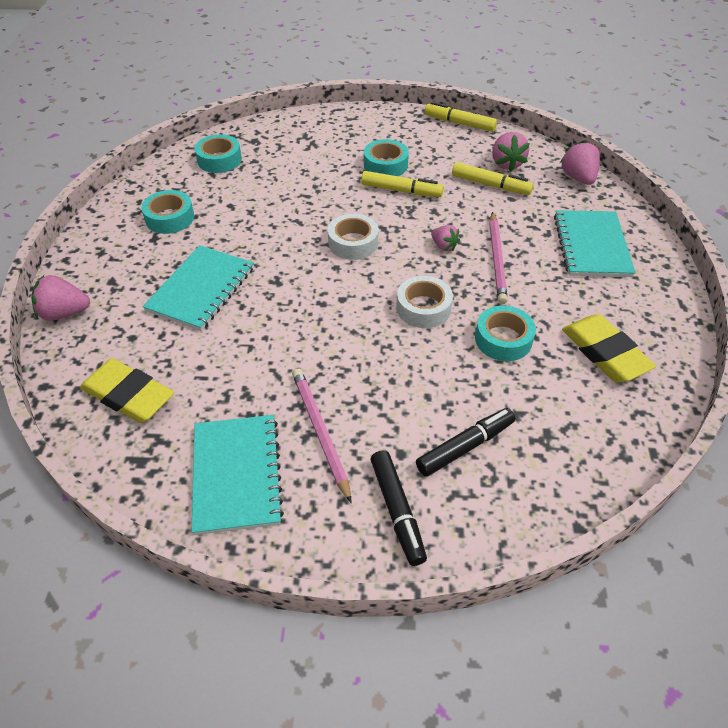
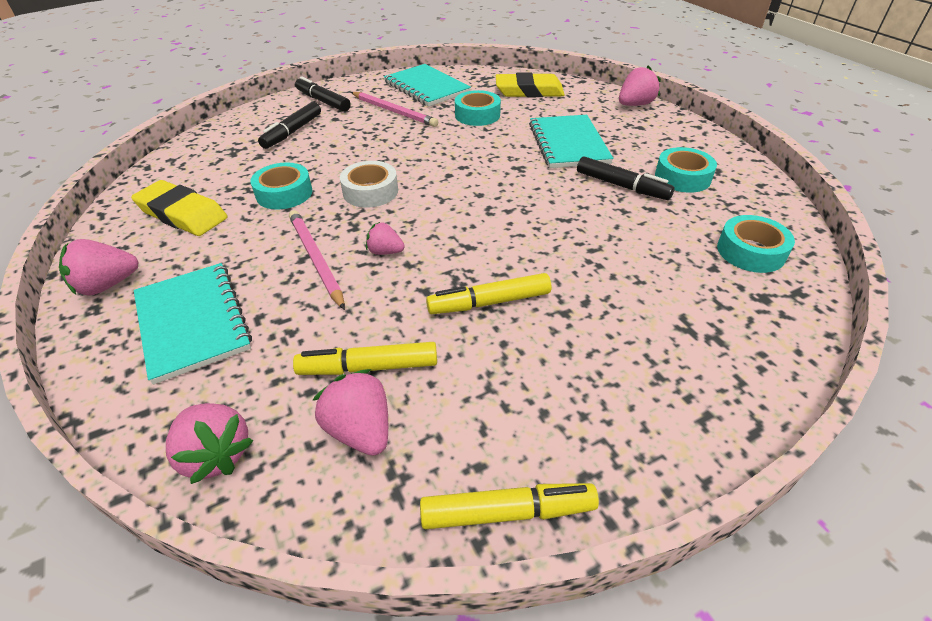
camera: 150 degrees right, 5 degrees down
white tape [328,214,378,260] -> none
turquoise tape [364,139,409,176] -> turquoise tape moved to [455,90,501,126]
none -> pink strawberry [59,239,139,296]
none -> black marker [577,156,675,200]

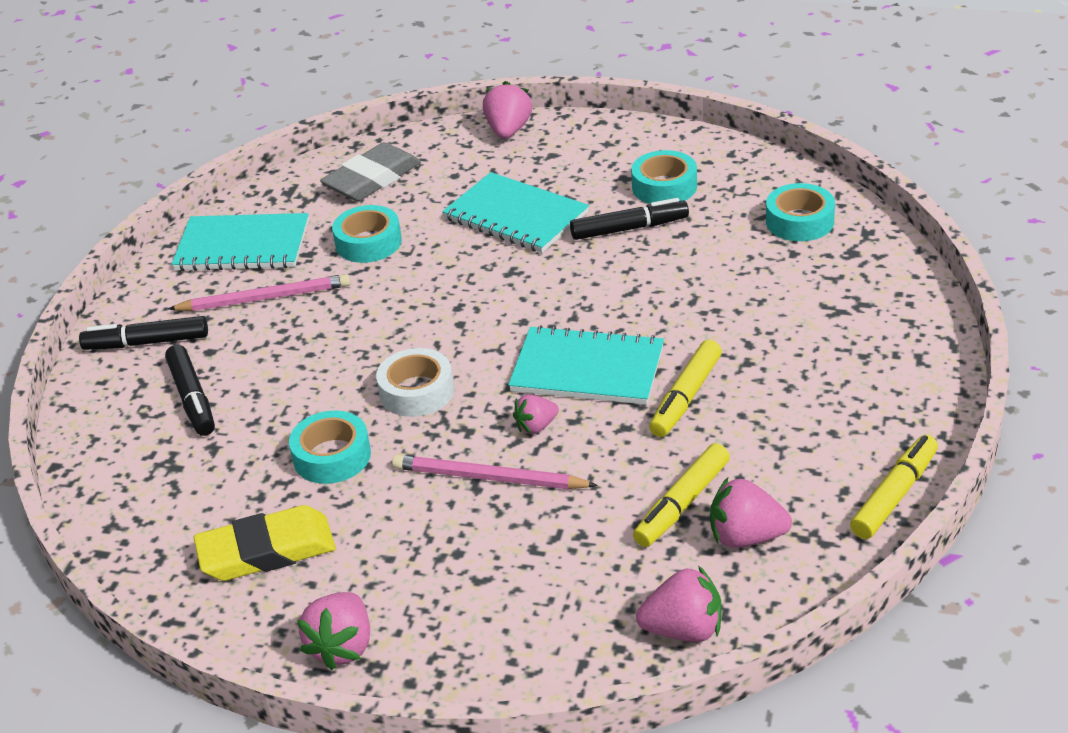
camera: 45 degrees left, 5 degrees down
turquoise notebook [134,263,252,385] -> turquoise notebook moved to [508,325,664,405]
yellow eraser [496,72,565,97] -> grey eraser [320,142,421,201]

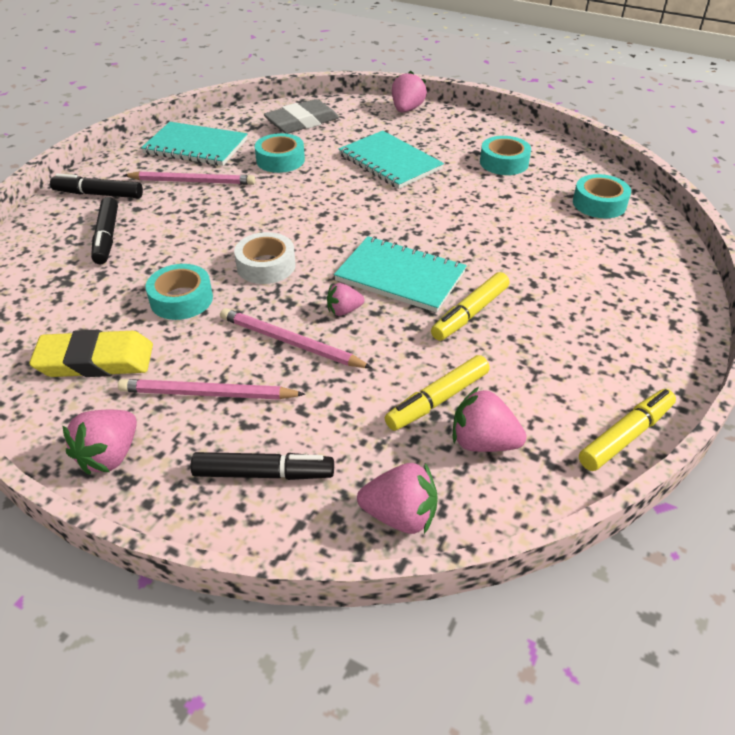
camera: 10 degrees right, 5 degrees up
black marker [570,198,689,240] -> black marker moved to [190,452,334,480]
none -> pink pencil [118,379,306,400]

